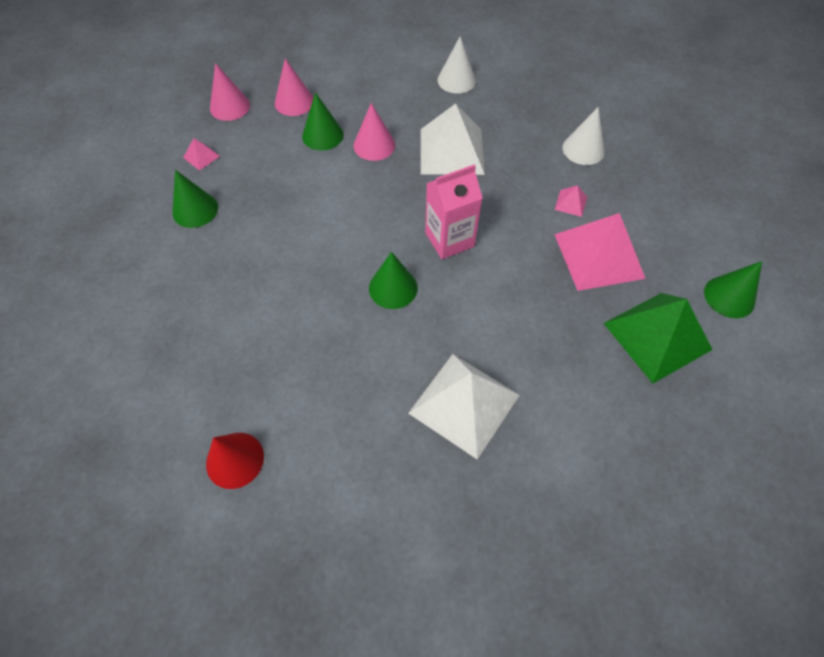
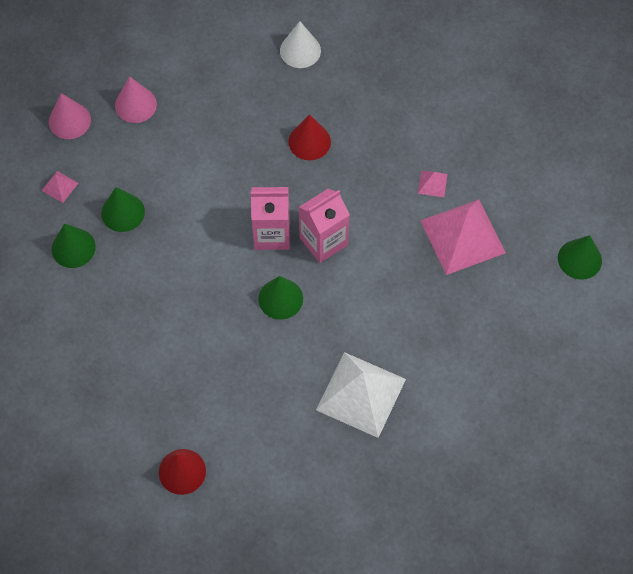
camera: 10 degrees left, 5 degrees up
green cone [302,92,344,151] -> green cone moved to [101,187,145,232]
pink cone [354,103,395,161] -> none
white pyramid [421,103,485,175] -> red cone [288,114,331,160]
white cone [562,107,605,165] -> none
green pyramid [604,293,713,383] -> none
none -> pink carton [251,187,290,250]

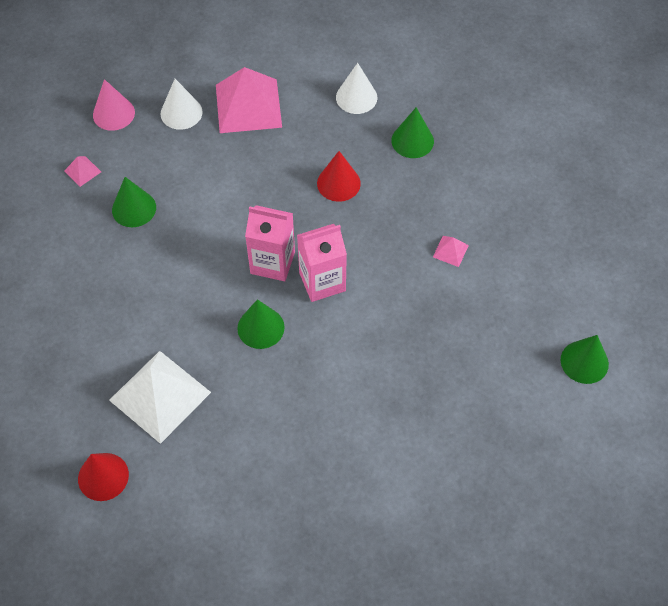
camera: 15 degrees right, 5 degrees down
green cone [52,223,96,268] -> green cone moved to [391,107,434,158]
pink cone [115,76,157,123] -> white cone [161,79,203,130]
white pyramid [316,352,406,438] -> white pyramid moved to [109,351,211,444]
pink pyramid [420,199,506,275] -> pink pyramid moved to [216,67,282,133]

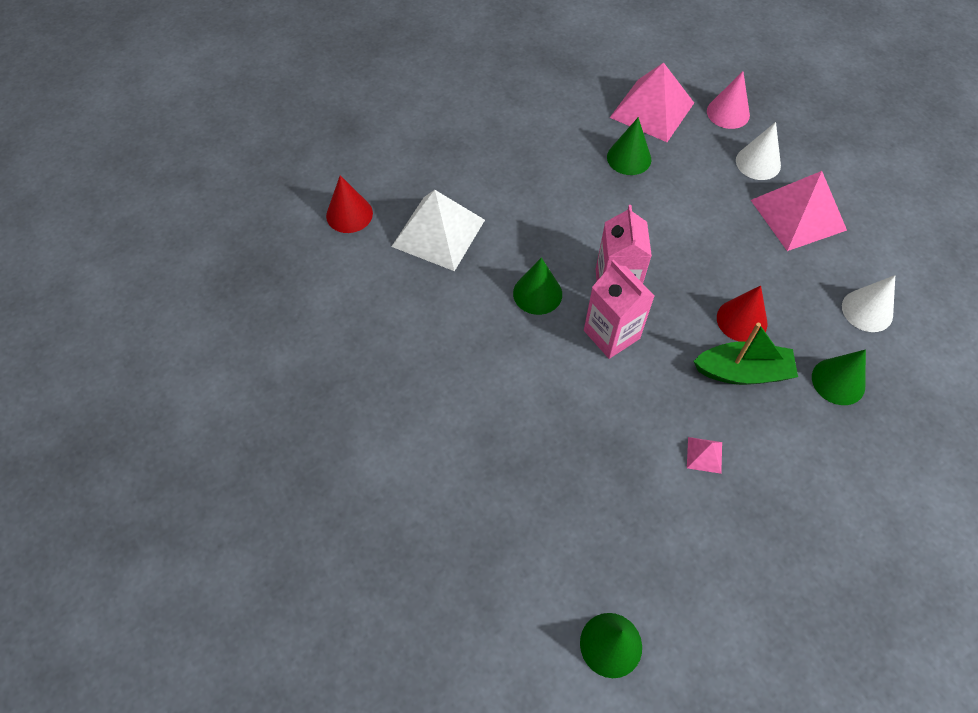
camera: 75 degrees right, 0 degrees up
pink pyramid [64,156,101,187] -> pink pyramid [610,63,694,142], size x2.40
none -> green boat [693,323,798,385]

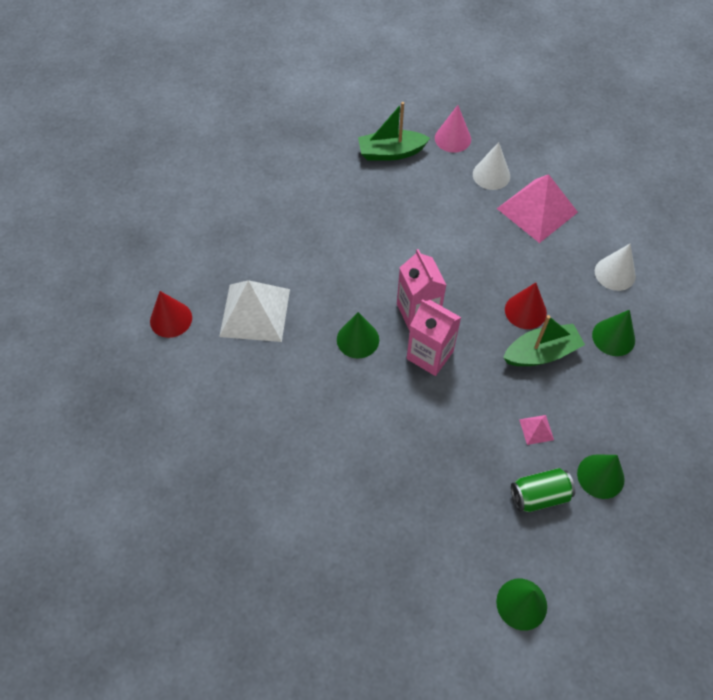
camera: 20 degrees left, 0 degrees up
green cone [607,117,651,175] -> green cone moved to [577,455,624,499]
pink pyramid [610,63,694,142] -> green boat [358,102,430,161]
none -> green can [511,468,575,512]

